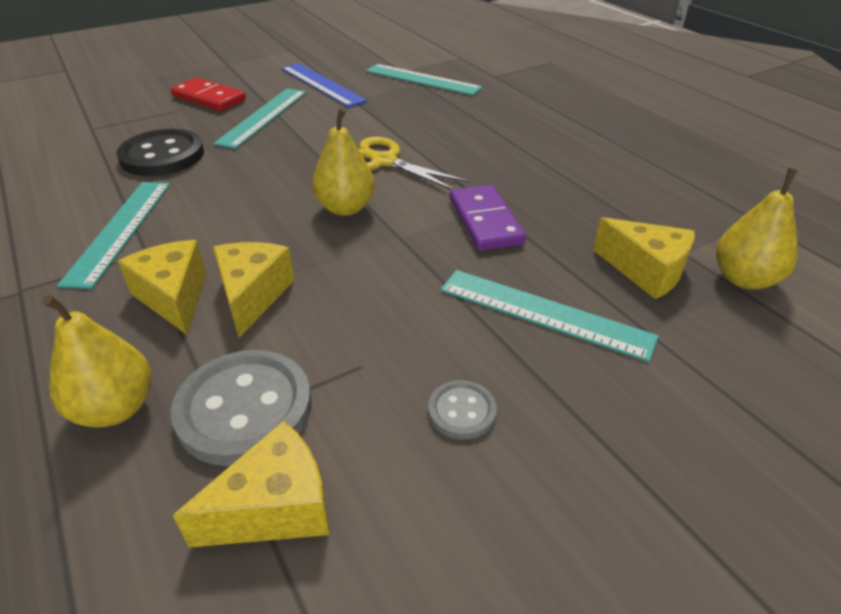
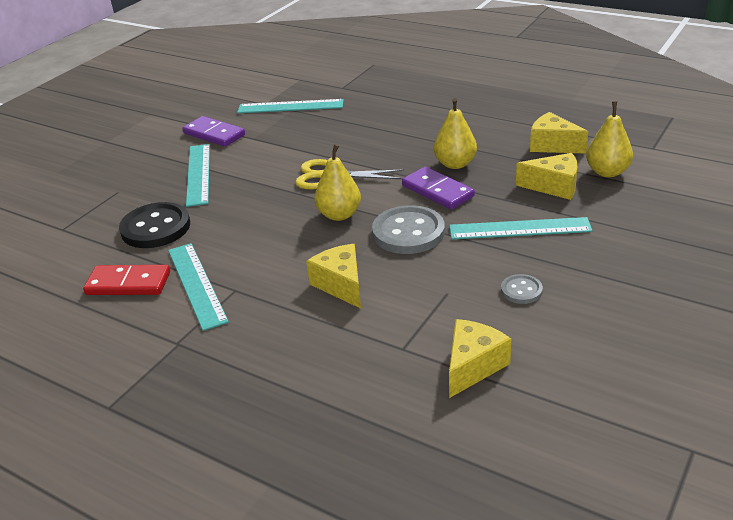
camera: 25 degrees left, 5 degrees down
yellow pear [42,295,152,427] -> yellow pear moved to [434,98,477,169]
yellow cheese [118,240,207,335] -> yellow cheese moved to [530,112,588,154]
red domino [170,77,246,111] -> red domino moved to [83,265,170,295]
grey button [171,350,312,466] -> grey button moved to [372,205,445,254]
blue ruler [281,63,367,107] -> purple domino [183,116,245,147]

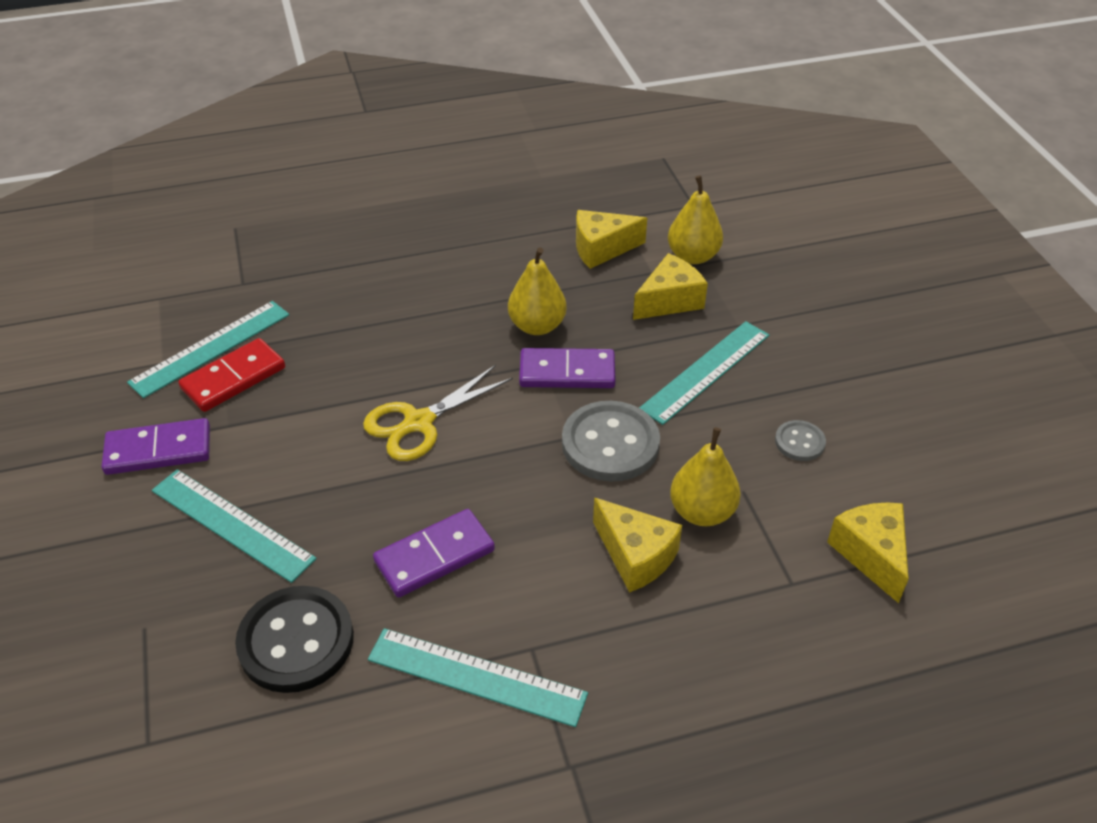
camera: 50 degrees left, 10 degrees up
red domino [83,265,170,295] -> red domino moved to [178,338,285,412]
yellow cheese [306,244,361,309] -> yellow cheese turned 150 degrees counterclockwise [593,497,682,593]
yellow pear [314,144,361,221] -> yellow pear moved to [670,427,741,526]
none -> purple domino [373,509,495,597]

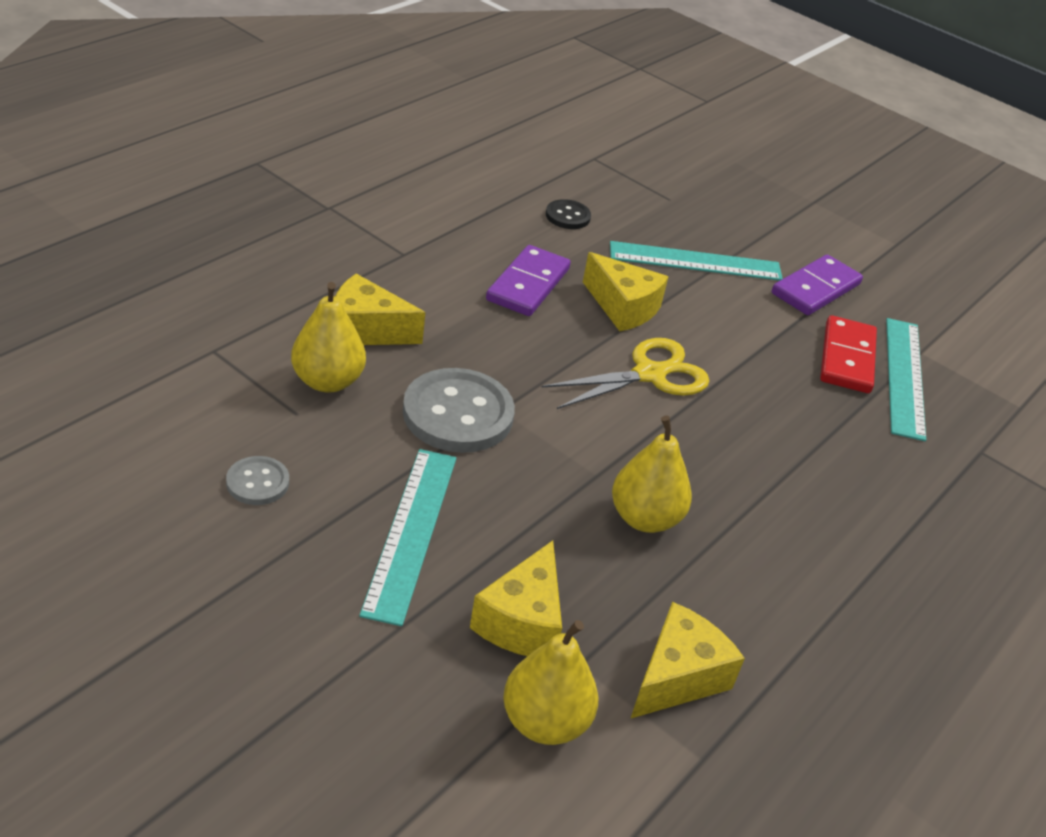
camera: 140 degrees right, 5 degrees down
black button [235,586,354,693] -> black button [546,199,591,229], size x0.51
yellow scissors [363,365,513,461] -> yellow scissors turned 45 degrees clockwise [541,338,710,409]
turquoise ruler [368,628,588,727] -> none
purple domino [519,348,616,388] -> none
yellow cheese [827,502,909,603] -> yellow cheese moved to [583,252,668,331]

